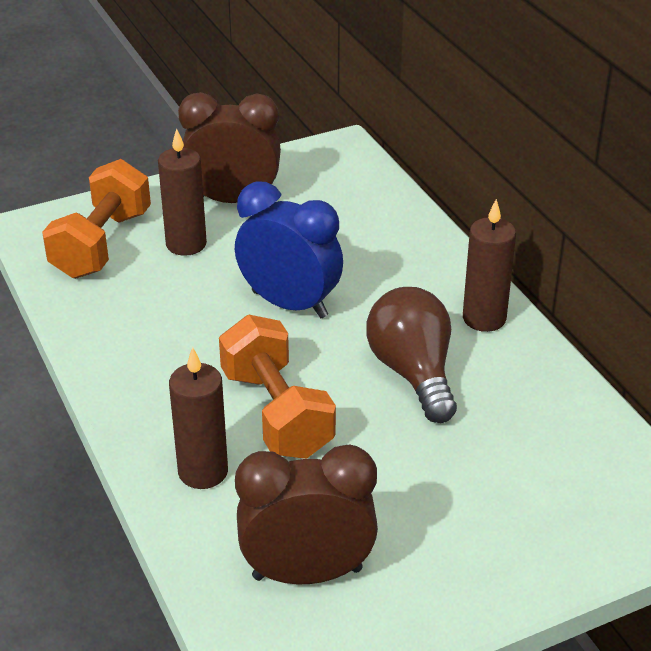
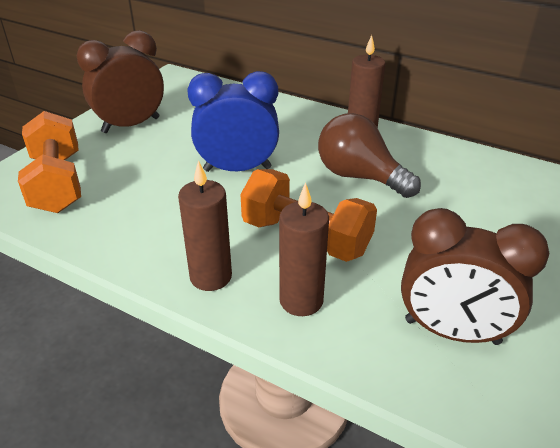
camera: 35 degrees left, 0 degrees up
brown candle [158,128,207,256] -> brown candle moved to [178,160,232,291]
brown clock [235,444,378,584] -> brown clock turned 120 degrees counterclockwise [401,208,549,345]

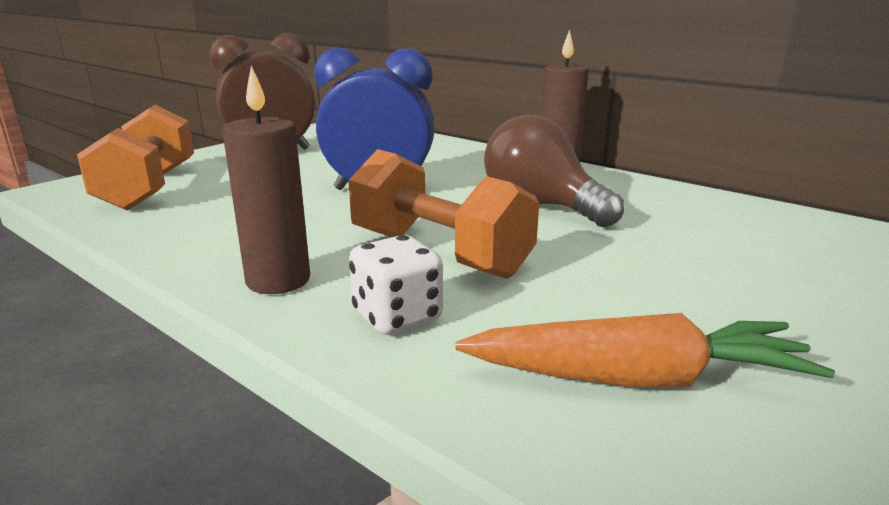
camera: 10 degrees right, 15 degrees down
brown candle [279,182,329,316] -> white dice [349,235,443,335]
brown clock [401,208,549,345] -> orange carrot [456,313,835,387]

